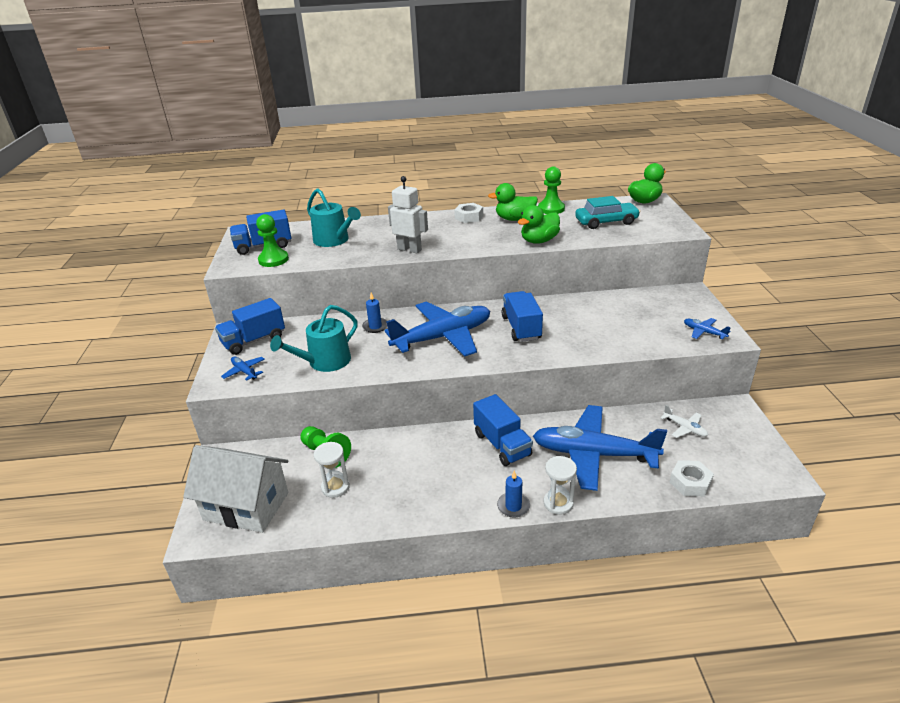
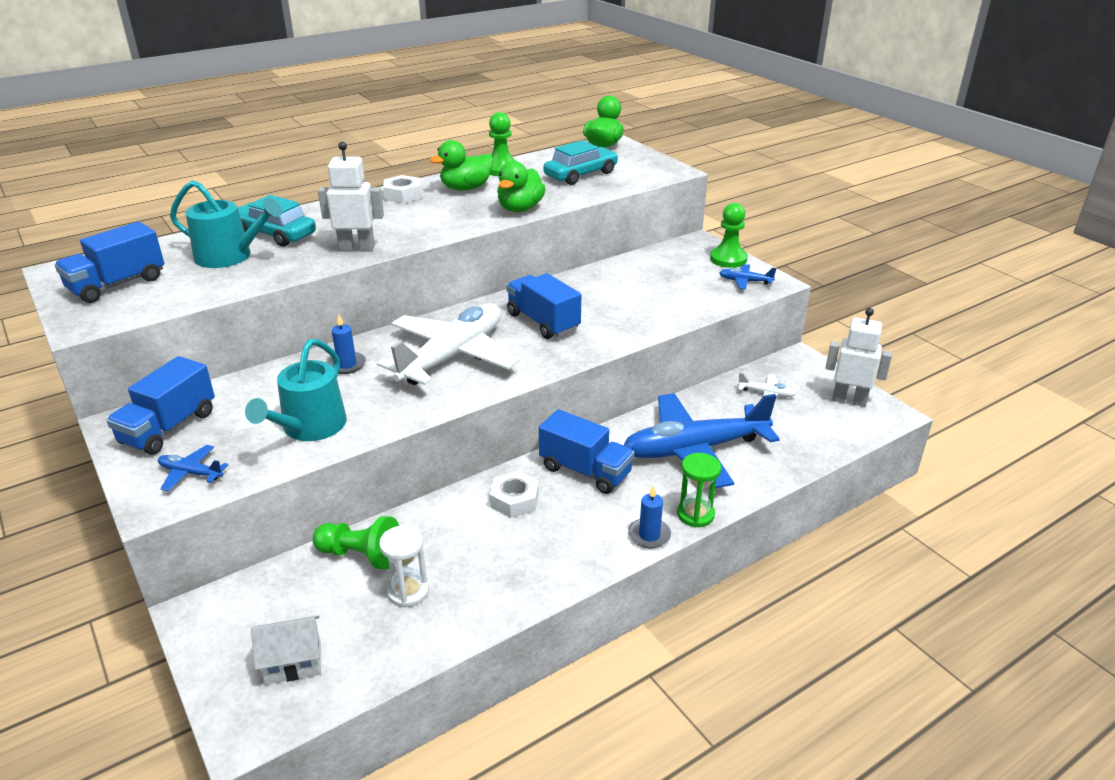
camera: 30 degrees left, 0 degrees up
white house [183,445,289,533] -> white house [251,616,321,685], size x0.51
green pawn [256,214,289,267] -> green pawn moved to [710,203,748,268]
blue plane [384,301,490,357] -> white plane [377,304,520,385]
white hourglass [543,456,577,515] -> green hourglass [677,453,721,527]
white nut [670,460,714,496] -> white nut moved to [490,471,539,518]
none -> turquoise car [238,195,316,247]
none -> white robot [825,308,892,407]

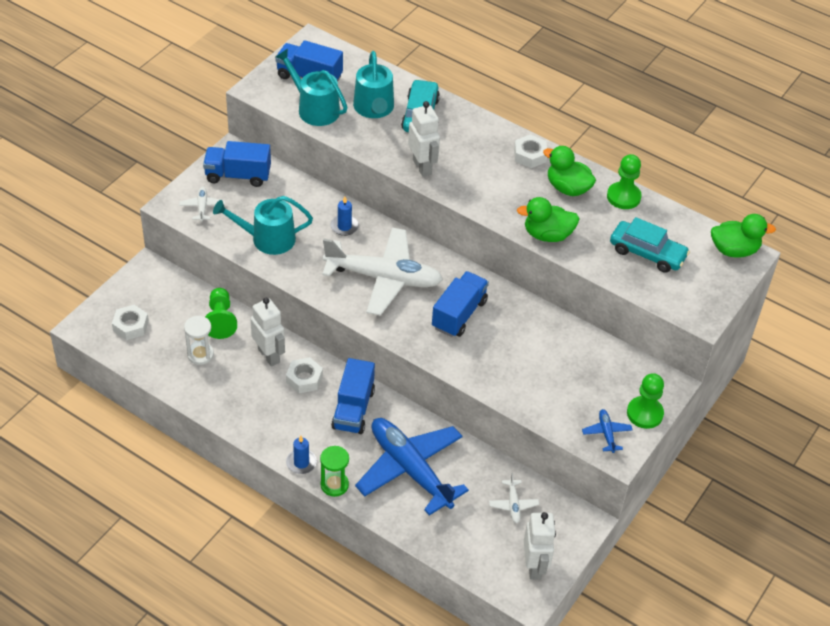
camera: 65 degrees right, 15 degrees up
blue plane [158,445,228,491] -> white plane [179,187,225,222]
white house [251,616,321,685] -> white nut [112,305,149,340]
none -> white robot [250,298,285,367]
none -> turquoise watering can [276,49,348,126]

